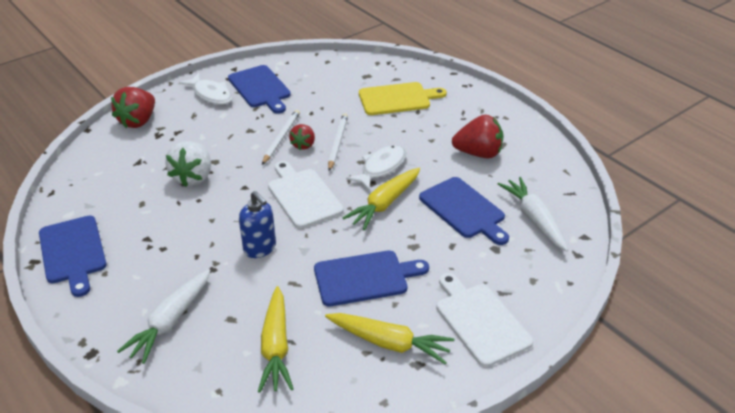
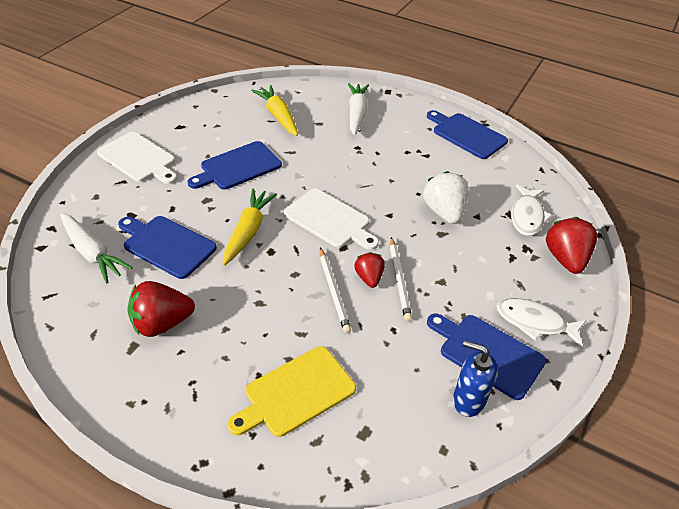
camera: 155 degrees right, 5 degrees up
blue soap dispenser [239,191,276,258] -> blue soap dispenser moved to [453,340,498,417]
yellow carrot [325,313,454,364] -> none
white fish [346,145,406,190] -> white fish moved to [511,185,552,236]

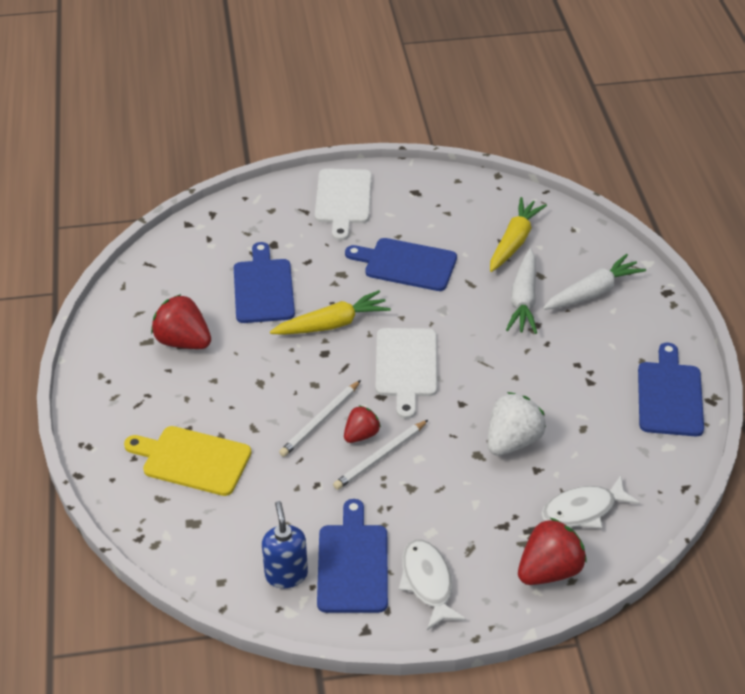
camera: 55 degrees right, 0 degrees up
white carrot [60,213,133,283] -> white carrot moved to [506,248,537,334]

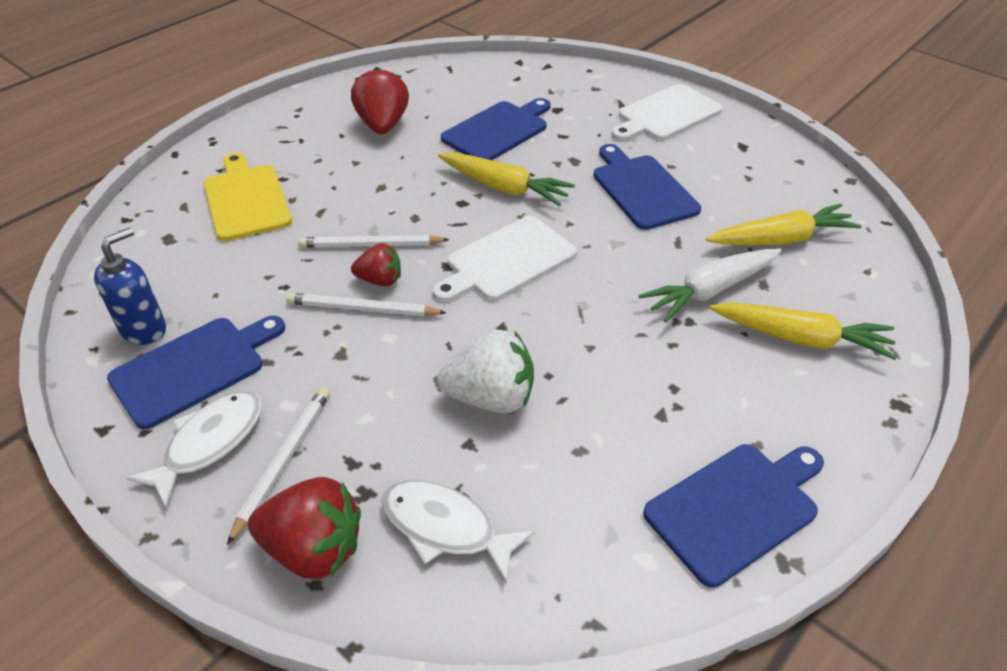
camera: 50 degrees right, 0 degrees up
white carrot [543,254,646,310] -> yellow carrot [710,302,897,360]
none -> white pencil [227,387,330,545]

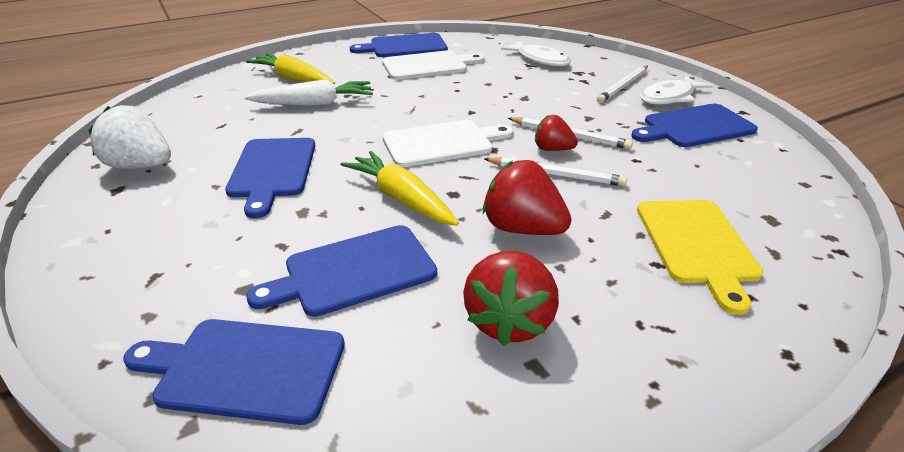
camera: 160 degrees left, 10 degrees down
blue soap dispenser [94,228,166,345] -> none
red strawberry [248,477,361,579] -> red strawberry moved to [483,160,572,235]
white strawberry [437,330,534,414] -> white strawberry moved to [88,105,171,169]
white cutting board [612,84,723,141] -> white cutting board moved to [382,50,484,80]
yellow carrot [706,204,862,245] -> none
none -> blue cutting board [123,319,345,425]

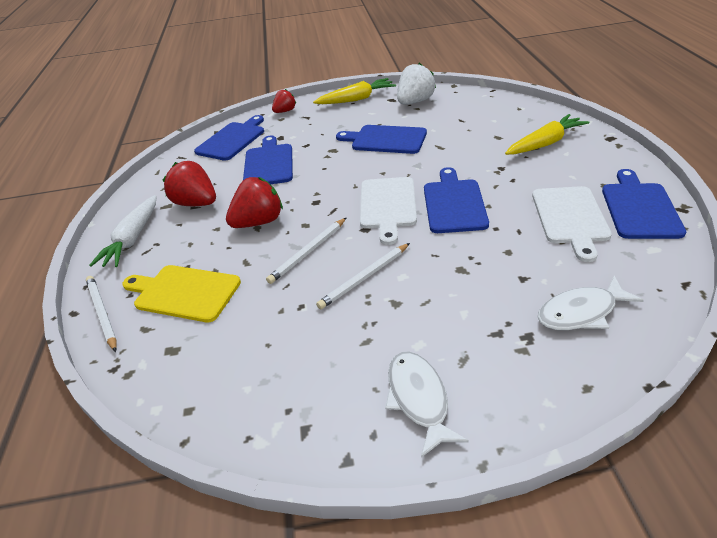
camera: 115 degrees right, 5 degrees up
white carrot [245,79,373,106] -> white carrot moved to [89,195,157,267]
yellow carrot [340,151,459,226] -> yellow carrot moved to [313,78,396,104]
red strawberry [535,115,578,151] -> red strawberry moved to [272,89,296,113]
white pencil [597,65,648,103] -> white pencil moved to [86,276,117,352]
blue cutting board [631,104,758,147] -> blue cutting board moved to [424,167,489,233]

